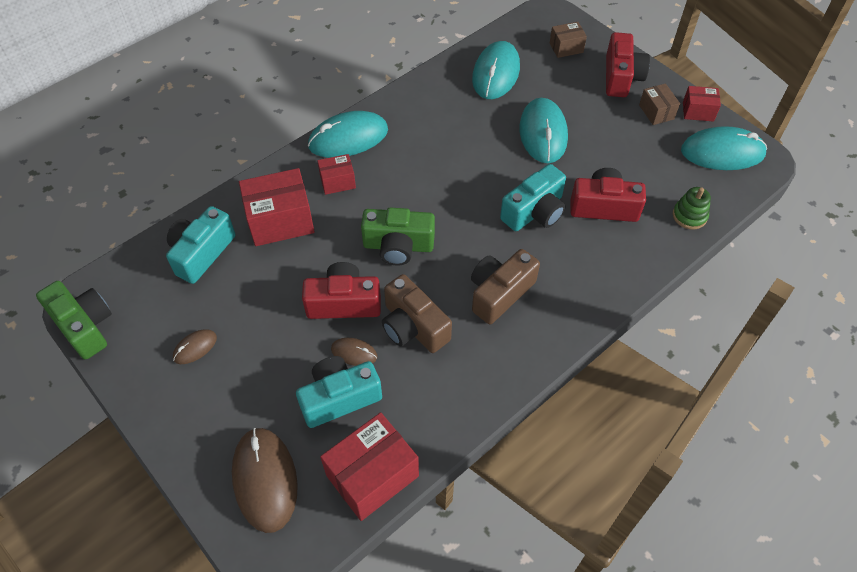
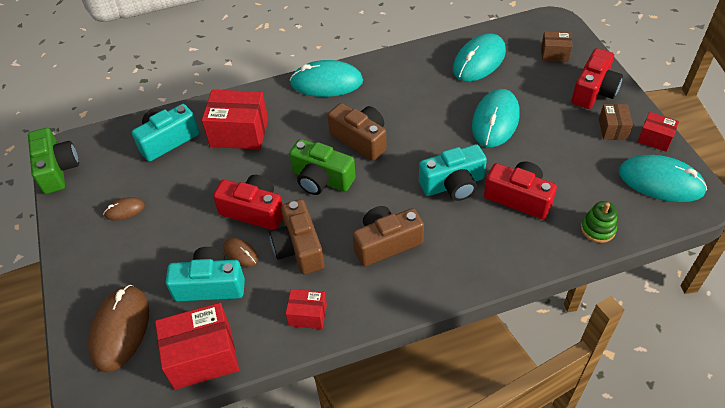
camera: 25 degrees right, 5 degrees down
red box [317,154,356,195] -> red box moved to [286,289,327,329]
none -> brown camera [328,103,387,161]

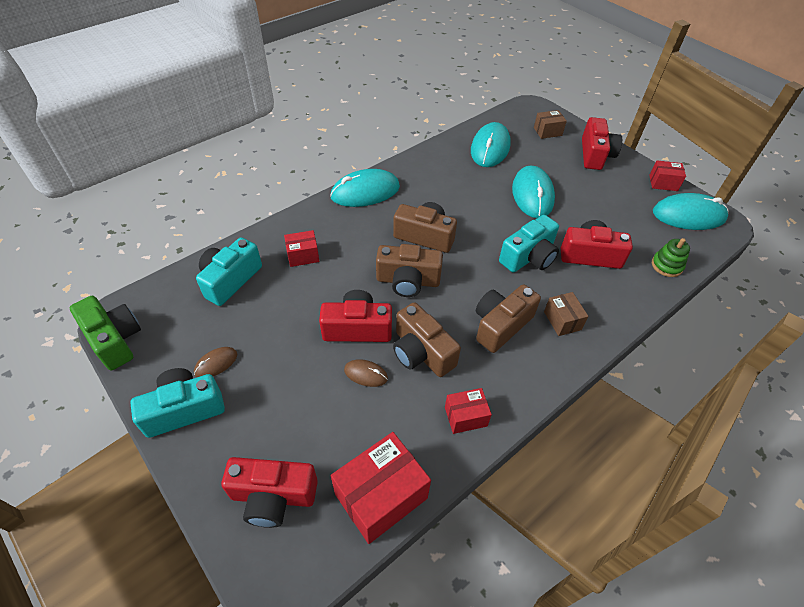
camera: 25 degrees left, 0 degrees up
brown mouse [88,285,149,373] -> red camera [221,457,318,528]
turquoise camera [166,247,245,302] -> turquoise camera moved to [130,368,225,438]
red box [202,90,268,150] -> red box [284,230,319,267], size x0.55
green camera [289,139,356,195] -> brown camera [376,244,443,297]
brown box [599,104,633,140] -> brown box moved to [544,292,589,336]

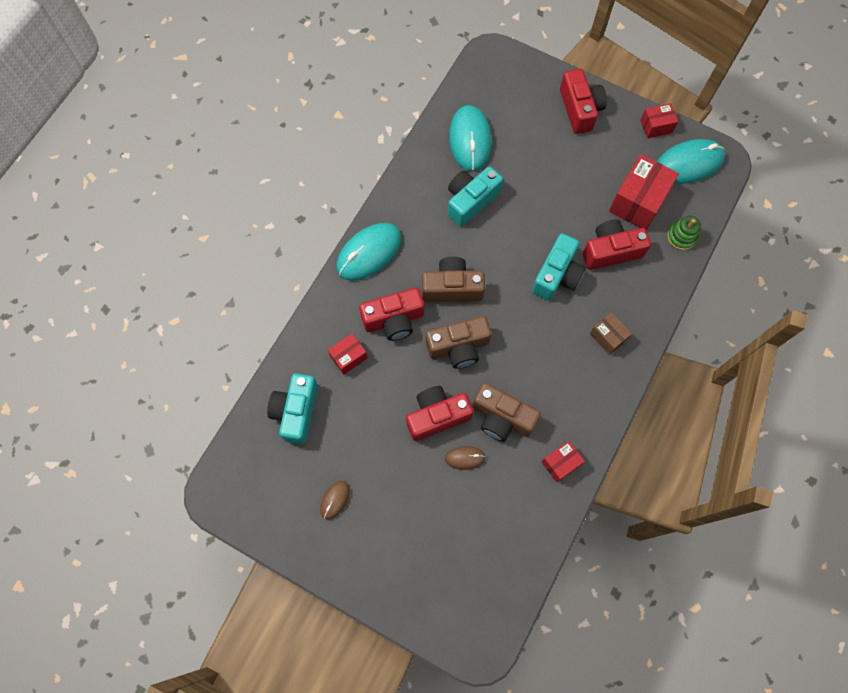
camera: 20 degrees left, 20 degrees up
green camera [70,296,141,370] -> none
turquoise camera [130,368,225,438] -> turquoise camera moved to [448,166,503,227]
red camera [221,457,318,528] -> red camera moved to [359,288,424,341]
red box [331,432,431,544] -> red box moved to [609,154,679,230]
brown camera [476,284,541,353] -> none
turquoise mouse [512,166,555,218] -> none
brown box [534,110,567,139] -> none

